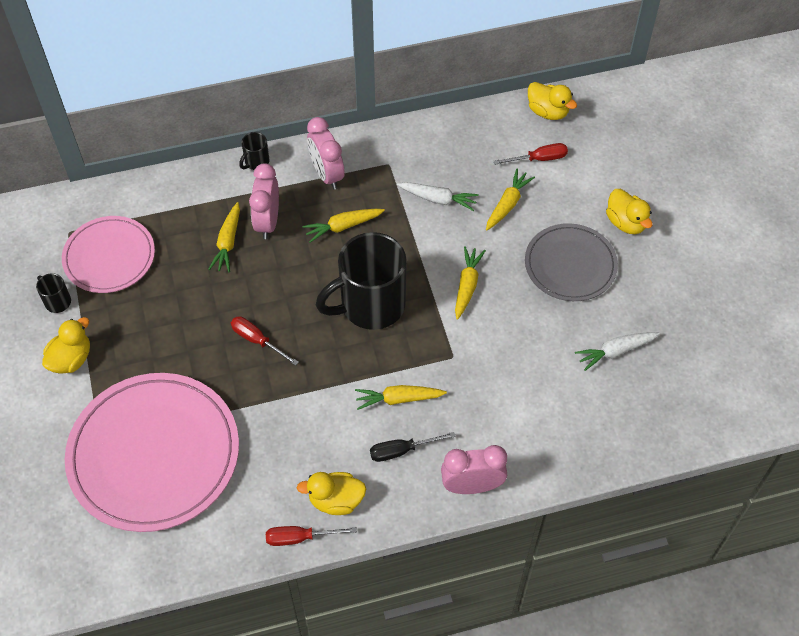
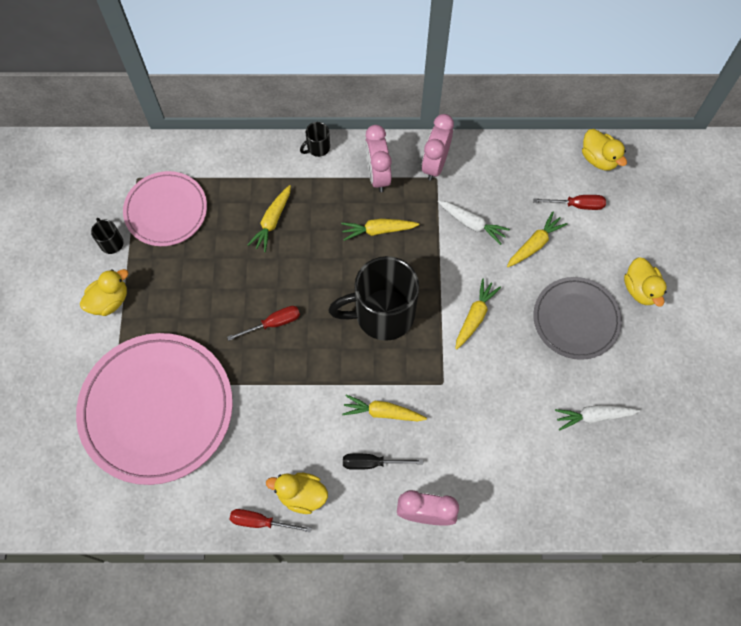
camera: 15 degrees right, 10 degrees up
red screwdriver [231,316,299,366] -> red screwdriver turned 105 degrees clockwise [227,306,300,341]
pink clock [249,163,279,239] -> pink clock moved to [422,114,454,181]

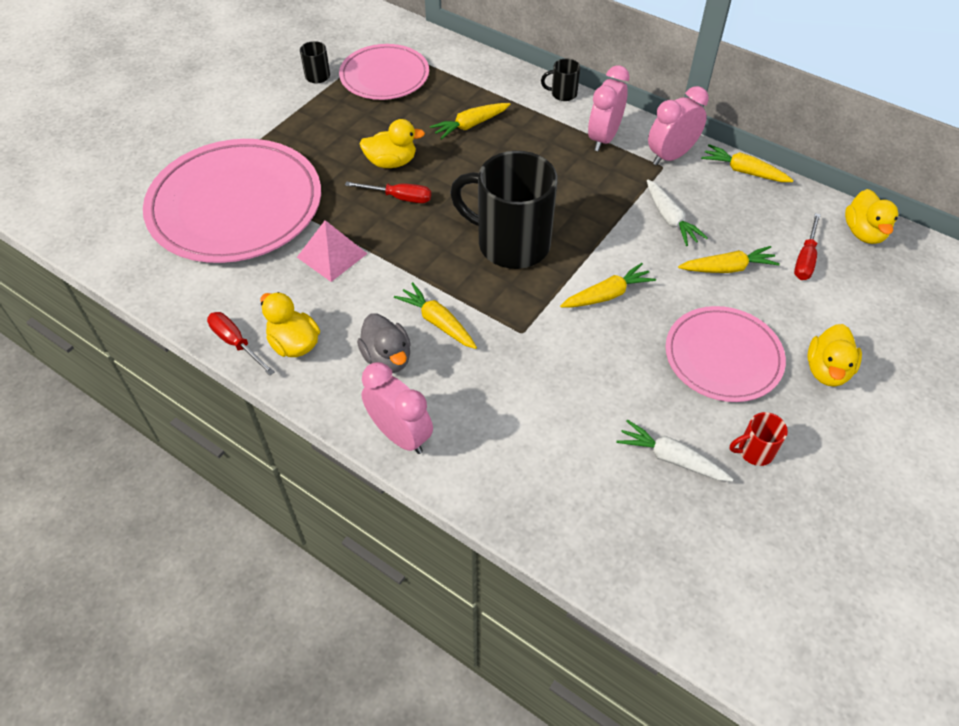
camera: 35 degrees right, 15 degrees down
yellow duck [80,269,129,316] -> yellow duck moved to [359,119,425,168]
yellow carrot [341,219,420,241] -> yellow carrot moved to [701,144,794,182]
black screwdriver [343,453,423,470] -> grey duck [357,313,411,373]
red screwdriver [533,195,606,210] -> red screwdriver turned 75 degrees clockwise [794,213,821,280]
grey plate [533,277,622,360] -> pink plate [665,306,786,402]
none -> pink pyramid [297,220,367,282]
none -> red mug [730,412,788,466]

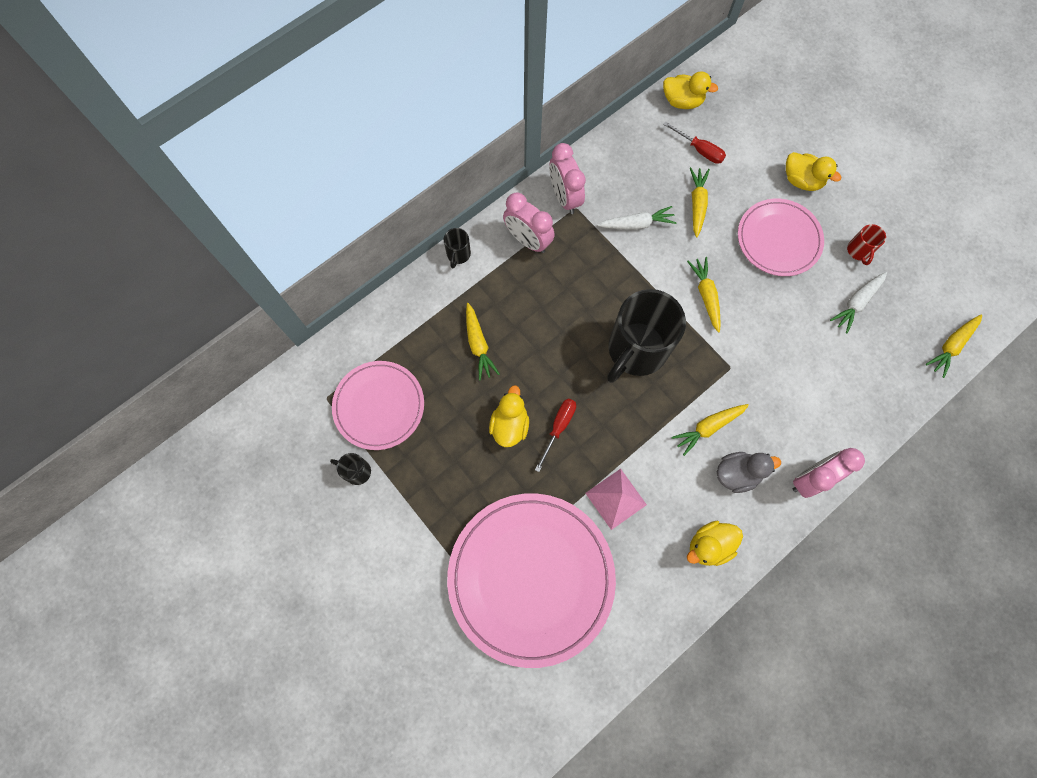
camera: 75 degrees left, 20 degrees up
red screwdriver [207,312,275,375] -> none
yellow carrot [701,144,794,182] -> yellow carrot moved to [926,314,982,378]

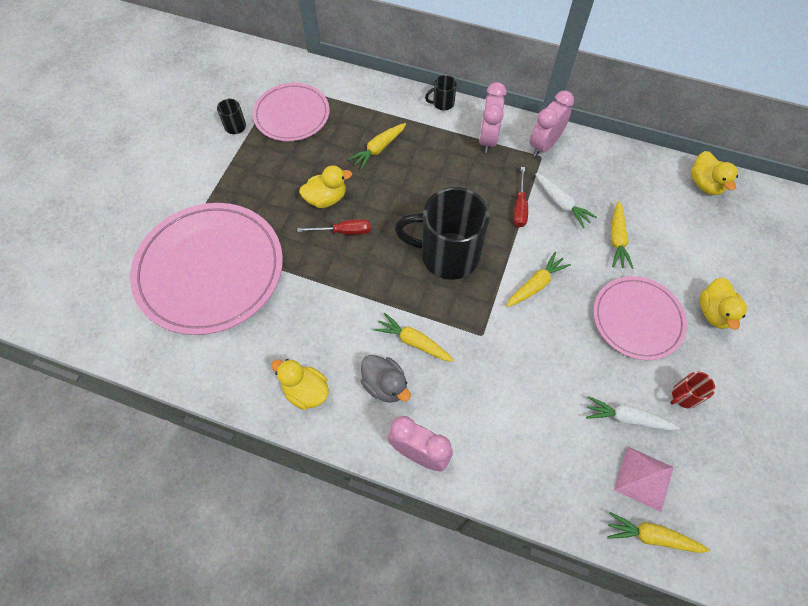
camera: 60 degrees right, 10 degrees down
pink pyramid [586,469,647,530] -> pink pyramid moved to [614,447,674,512]
red screwdriver [663,121,726,164] -> red screwdriver moved to [514,167,528,227]
yellow carrot [690,167,710,238] -> yellow carrot turned 120 degrees clockwise [611,201,633,269]

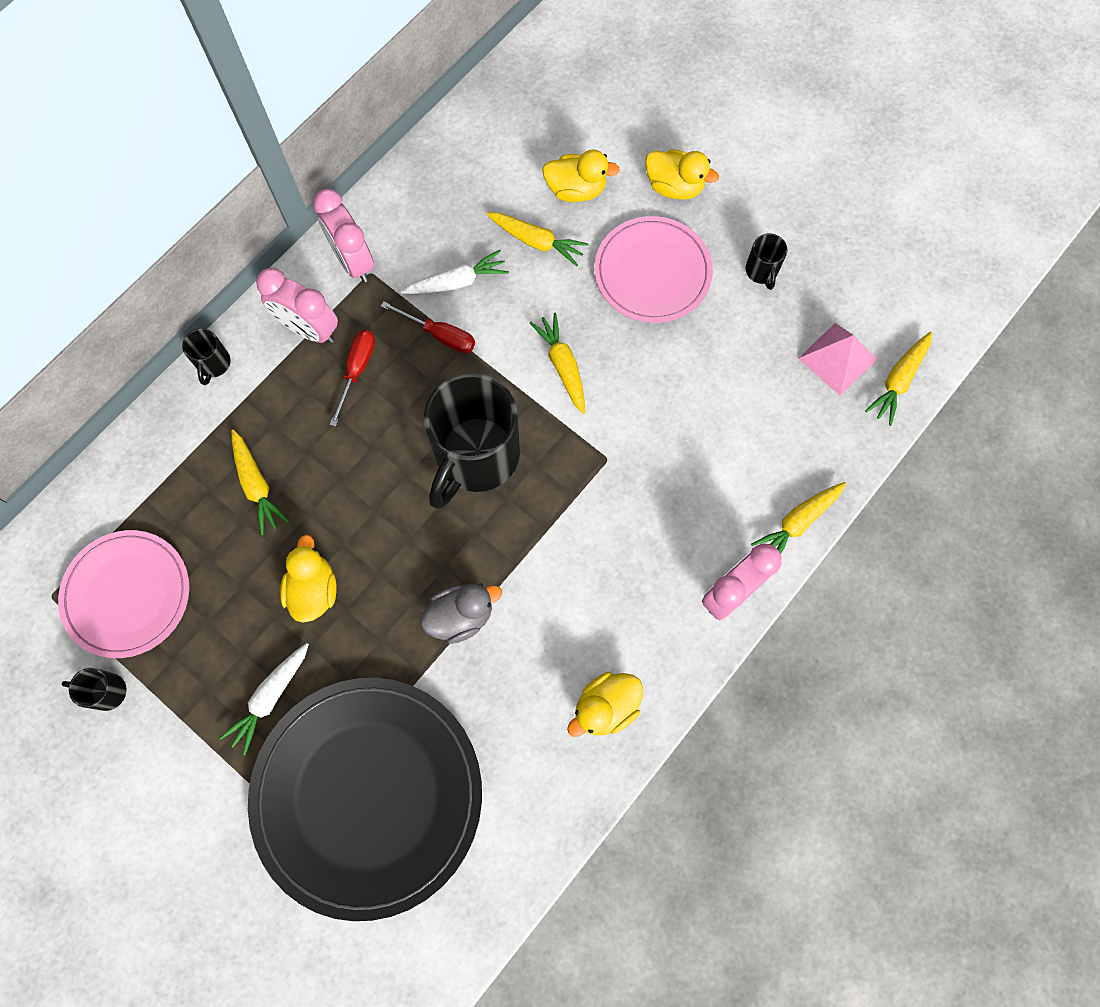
camera: 70 degrees left, 10 degrees up
pink plate [130,203,283,335] -> black plate [248,678,482,921]
red screwdriver [297,219,371,235] -> red screwdriver moved to [330,330,375,427]
grey duck [361,355,411,403] -> grey duck moved to [420,583,502,644]
yellow carrot [374,313,454,362] -> yellow carrot moved to [751,482,847,554]
white carrot [586,396,680,431] -> white carrot moved to [220,643,309,756]
red mug [670,371,715,408] -> black mug [745,233,787,290]
yellow duck [691,151,738,195] -> yellow duck moved to [542,150,620,202]

